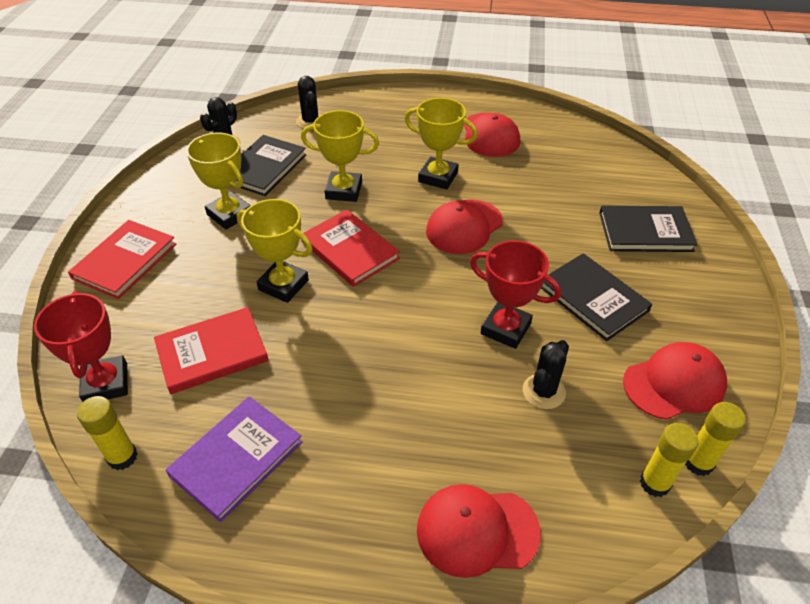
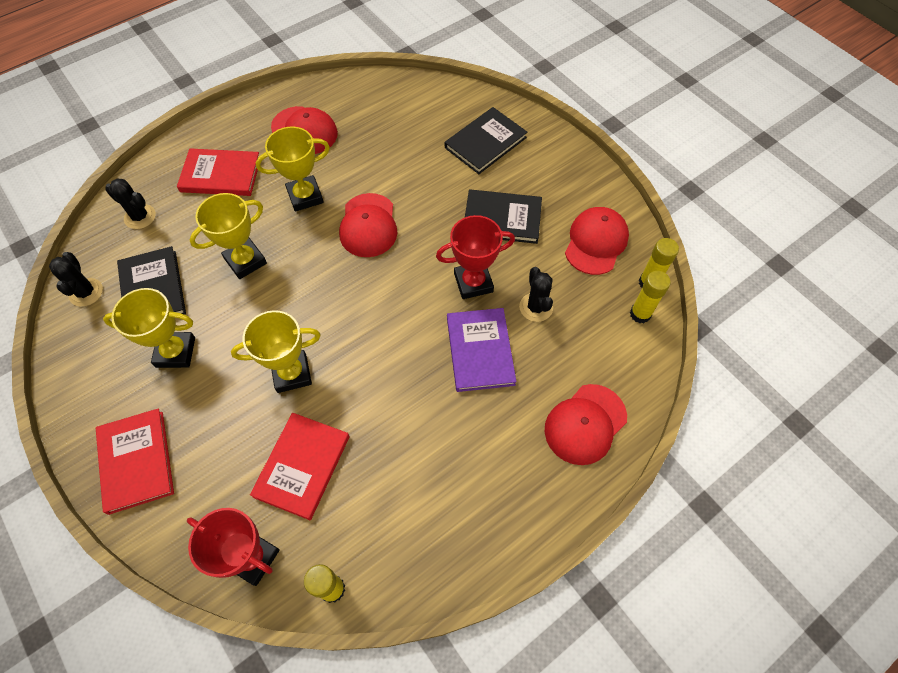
camera: 45 degrees left, 15 degrees up
purple book [165,396,303,522] -> purple book moved to [447,308,517,392]
red book [301,210,400,287] -> red book moved to [177,148,259,196]

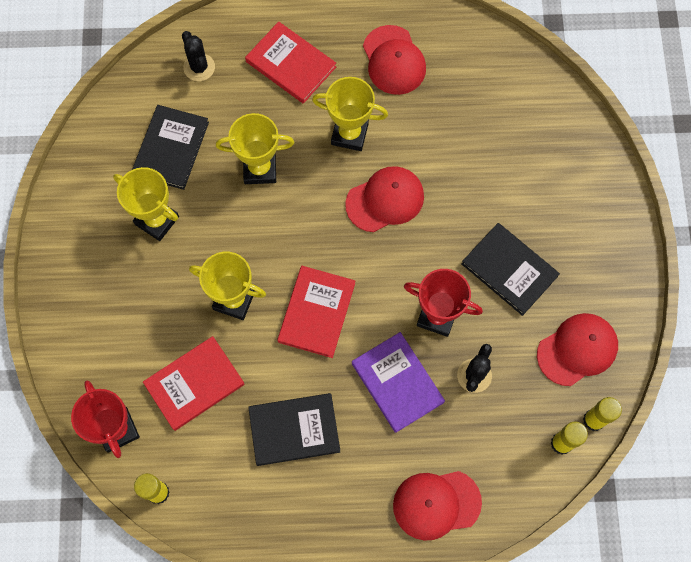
camera: 35 degrees right, 10 degrees up
black cactus [49,252,103,307] -> none
red book [96,408,174,515] -> red book moved to [277,266,355,358]
red cap [339,193,398,257] -> red cap turned 150 degrees counterclockwise [345,166,424,232]
black book [445,107,527,174] -> black book moved to [248,393,340,466]
purple book [447,308,517,392] -> purple book turned 60 degrees counterclockwise [352,332,445,433]

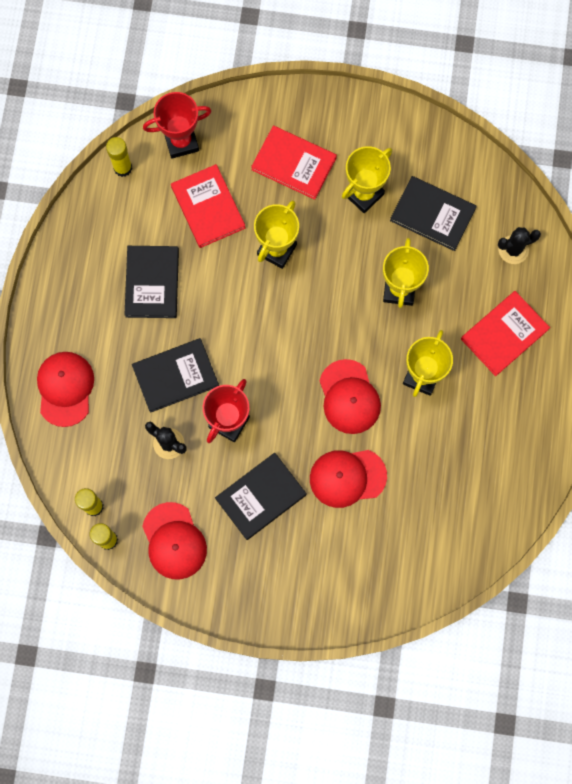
camera: 100 degrees right, 5 degrees up
red book [277,266,355,358] -> red book moved to [251,126,337,200]
purple book [352,332,445,433] -> black book [132,338,219,413]
red cap [363,25,426,95] -> red cap moved to [310,450,387,508]

